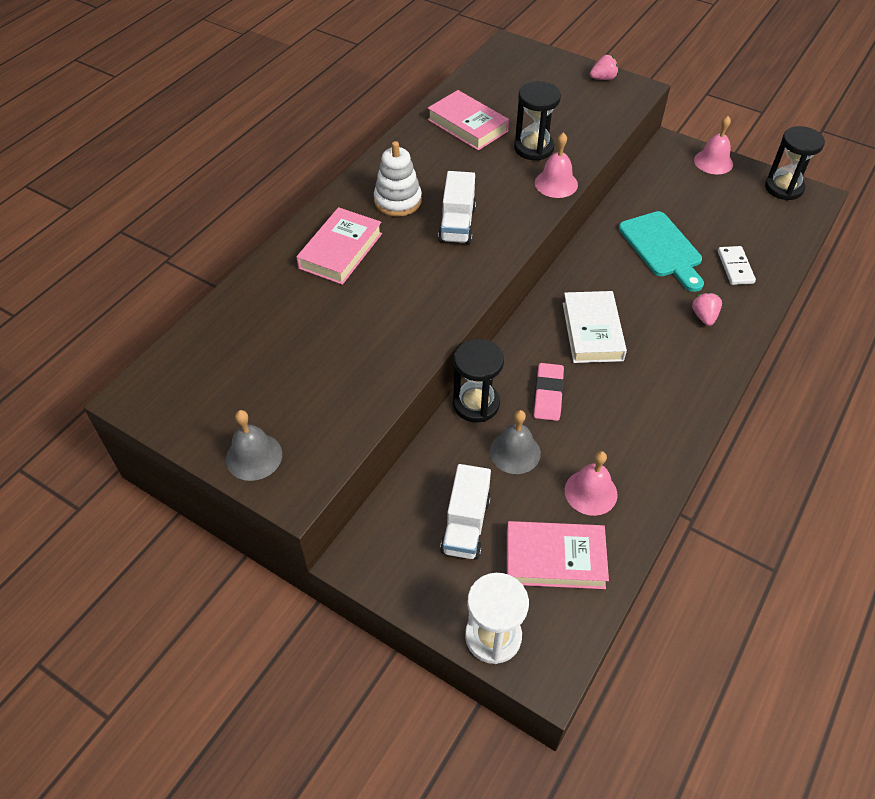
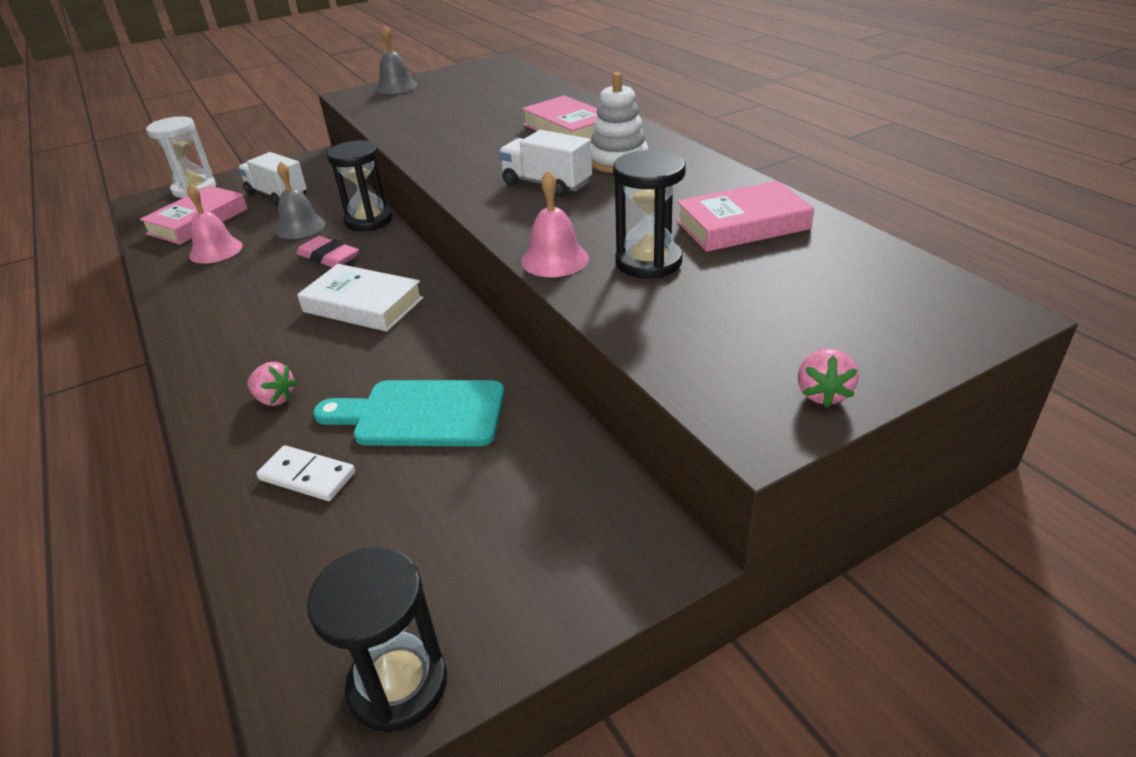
camera: 120 degrees right, 15 degrees down
pink bell [694,116,733,174] -> none

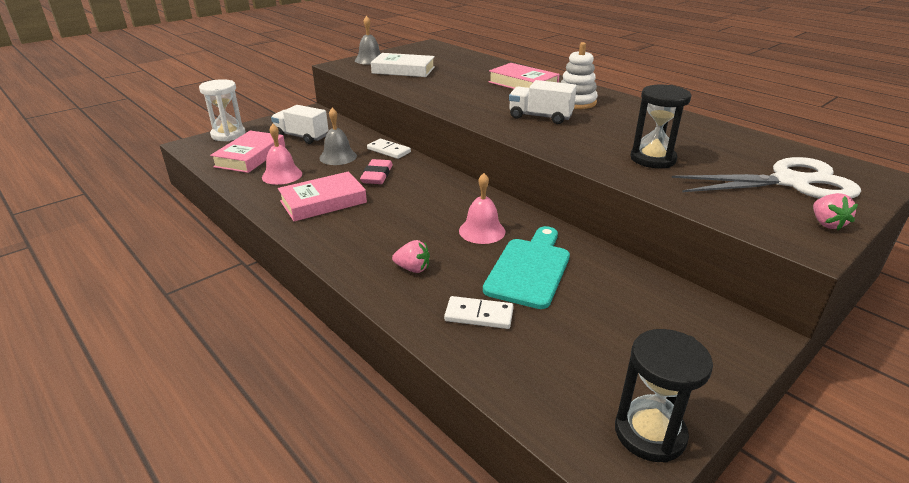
camera: 15 degrees left, 5 degrees down
pink eraser [296,236,359,268] -> pink eraser turned 75 degrees clockwise [360,159,393,184]
white book [297,264,424,332] -> white book moved to [371,53,435,77]
turquoise cutting board [313,380,505,447] -> turquoise cutting board turned 120 degrees clockwise [483,226,570,309]
black hourglass [327,140,393,231] -> white domino [367,139,411,159]
pink bell [521,170,589,277] -> pink bell moved to [459,173,505,244]
pink book [676,181,814,252] -> pink book moved to [278,171,367,222]
none -> white scissors [672,157,861,198]

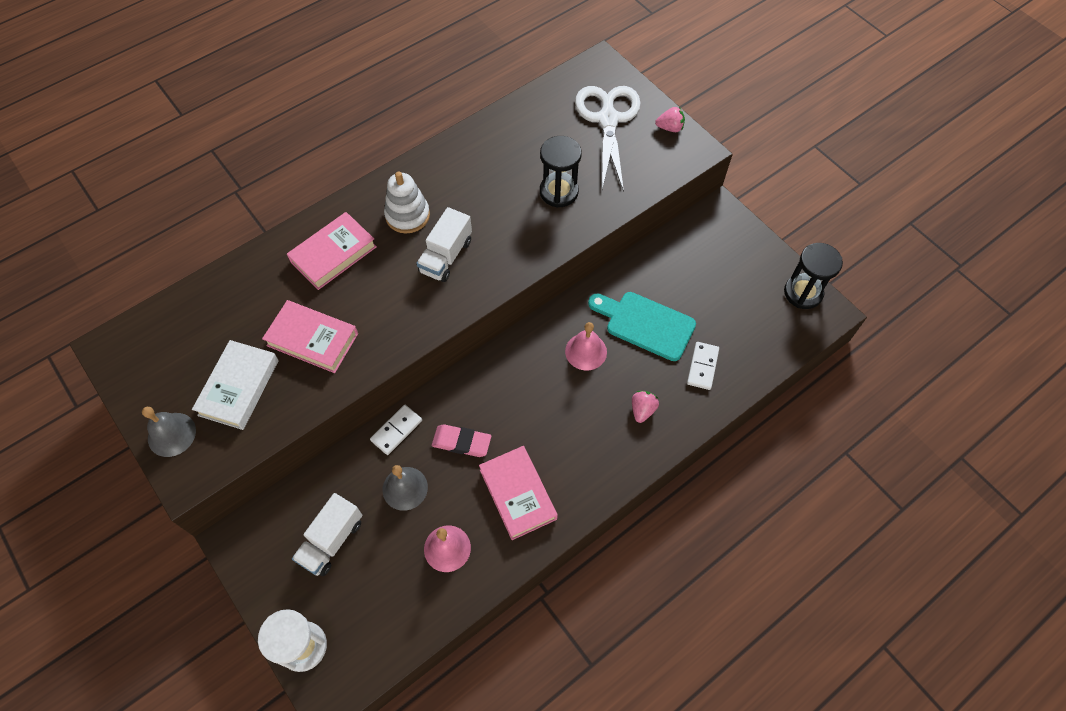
camera: 85 degrees left, 30 degrees up
pink book [210,131,285,173] -> pink book moved to [262,300,358,373]

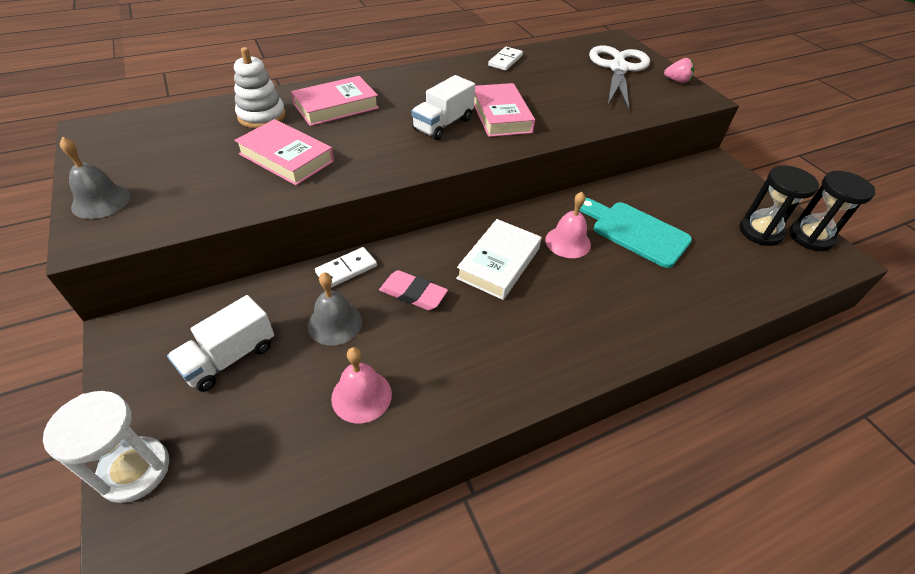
camera: 10 degrees right, 15 degrees down
white book [192,340,279,430] -> white book moved to [456,219,542,300]
white stacking toy [384,171,430,233] -> white stacking toy moved to [234,47,286,128]
pink book [479,446,558,540] -> pink book moved to [474,83,535,137]
black hourglass [540,136,582,208] -> black hourglass moved to [739,166,819,246]
pink strawberry [632,391,659,423] -> none
white domino [687,342,719,390] -> white domino moved to [488,47,523,71]

